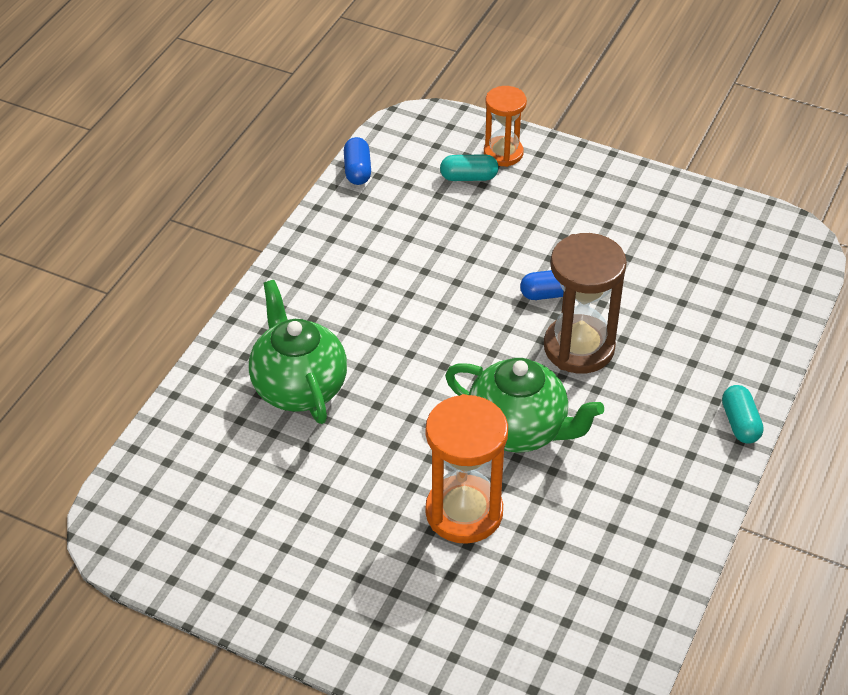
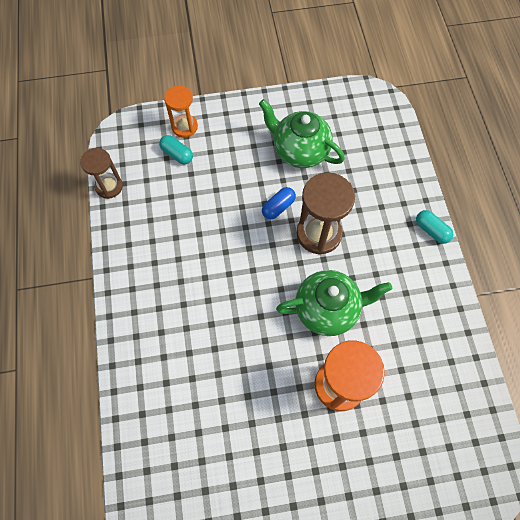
camera: 35 degrees left, 20 degrees up
green teapot [249,280,347,424] -> green teapot moved to [259,99,345,168]
blue capsule [344,137,371,185] -> brown hourglass [80,148,123,199]
turquoise capsule [440,154,499,181] -> turquoise capsule turned 75 degrees clockwise [159,135,193,164]

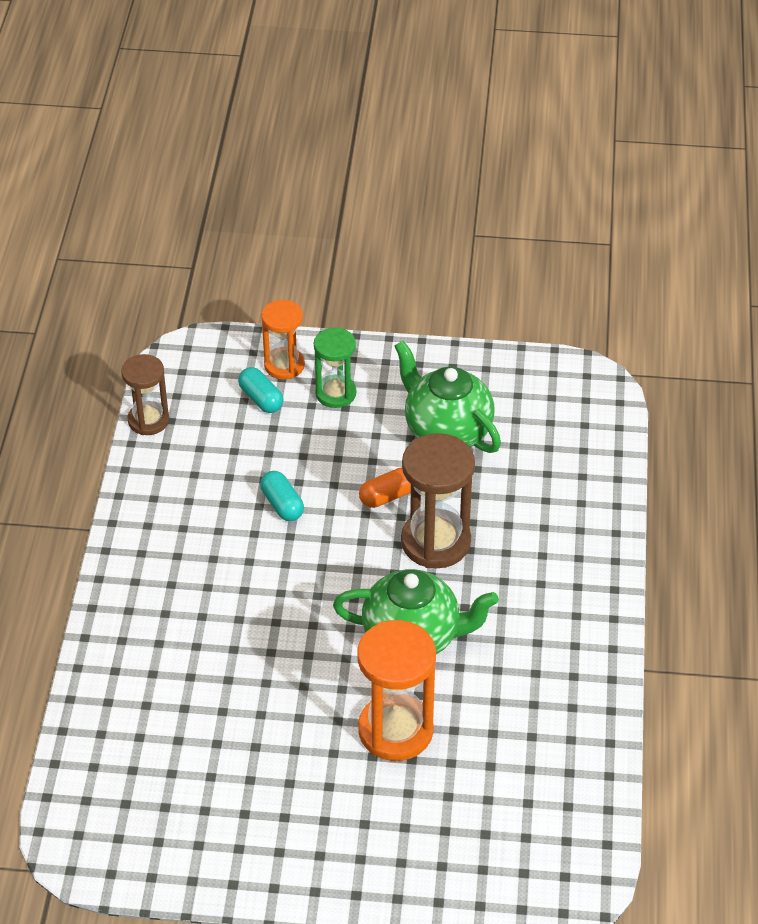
camera: 15 degrees right, 20 degrees down
blue capsule [262,187,296,219] -> orange capsule [359,467,411,508]
turquoise capsule [416,210,453,244] -> turquoise capsule moved to [260,471,304,521]
none -> green hourglass [314,327,356,408]

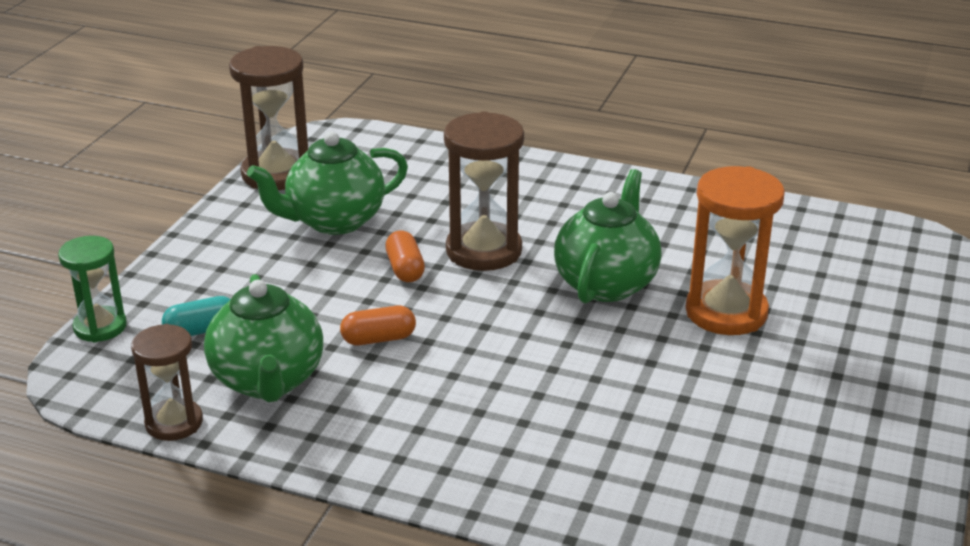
camera: 75 degrees left, 15 degrees down
turquoise capsule [260,471,304,521] -> orange capsule [340,306,416,345]
orange hourglass [261,300,305,380] -> none
green hourglass [314,327,356,408] -> green hourglass moved to [58,236,127,342]
none -> green teapot [204,274,323,402]
none -> brown hourglass [229,46,308,190]

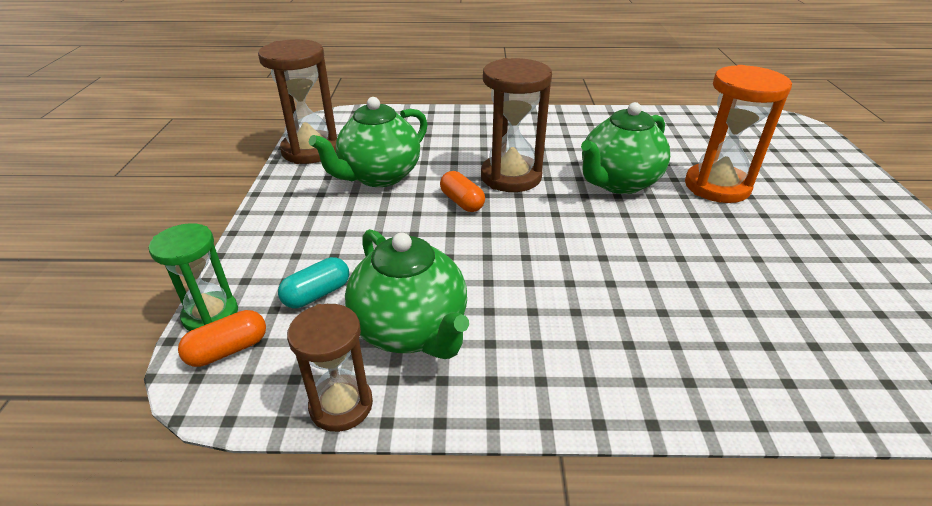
camera: 20 degrees left, 5 degrees up
orange capsule [340,306,416,345] -> orange capsule moved to [178,310,266,367]
green teapot [554,169,661,303] -> green teapot turned 135 degrees counterclockwise [581,102,670,194]

